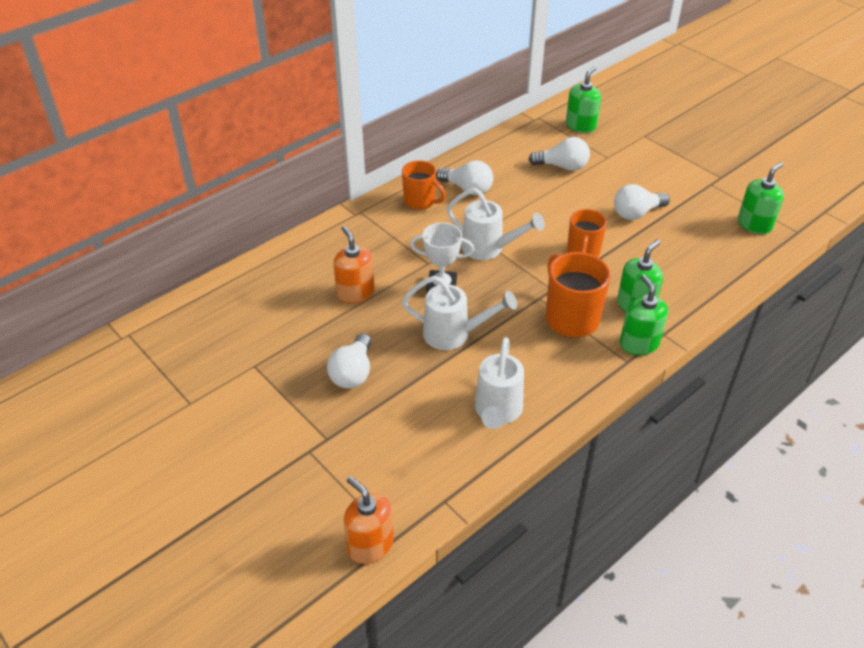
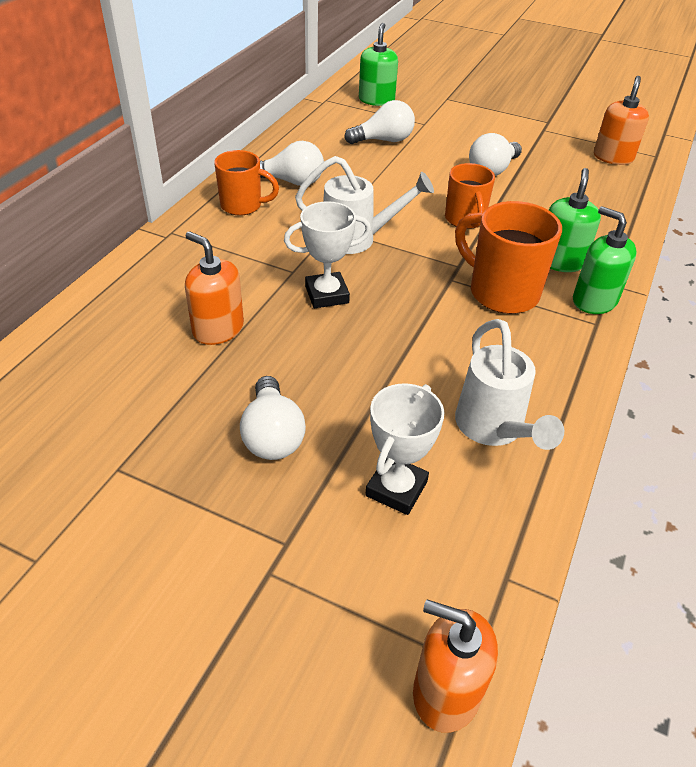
camera: 25 degrees left, 0 degrees up
white watering can [402,276,517,350] -> none
green soap dispenser [738,162,784,234] -> orange soap dispenser [594,76,649,165]
none -> white trophy [365,384,444,515]

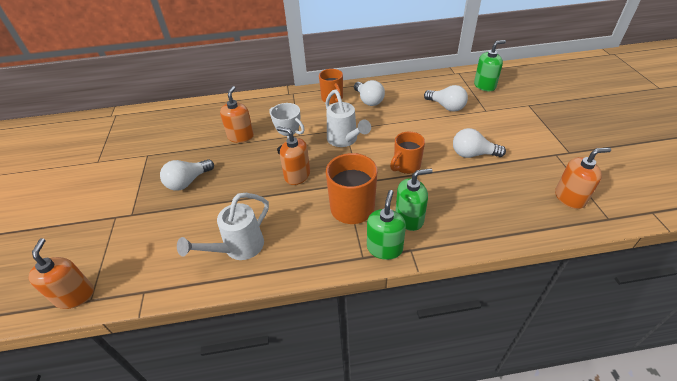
camera: 60 degrees right, 0 degrees up
white trophy [365,384,444,515] -> none
none -> orange soap dispenser [277,126,310,185]

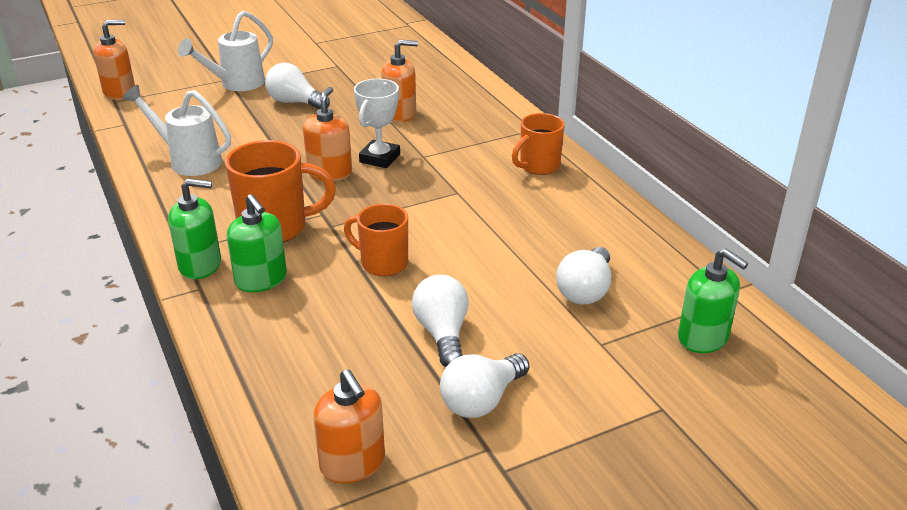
camera: 70 degrees right, 10 degrees down
white watering can [325,90,371,147] -> white watering can moved to [178,11,273,91]
white light bulb [354,80,385,106] -> white light bulb moved to [440,353,529,418]

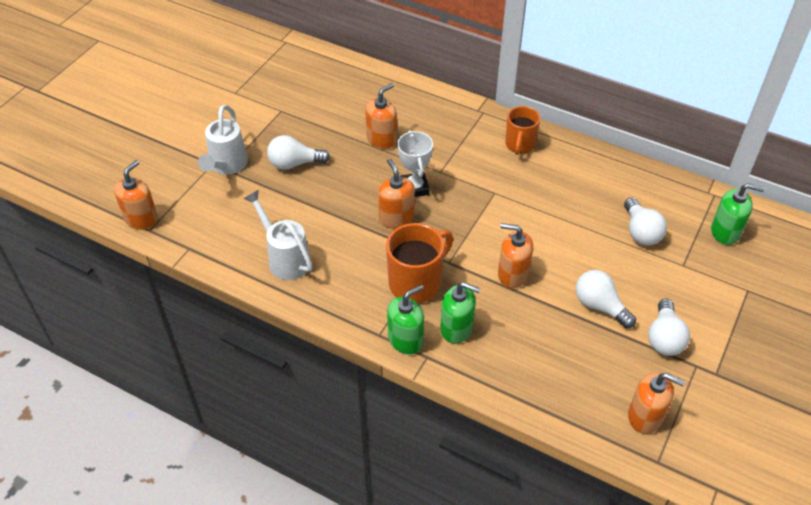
camera: 35 degrees left, 15 degrees up
white watering can [123,85,231,176] -> white watering can turned 60 degrees clockwise [243,190,312,280]
orange mug [344,204,408,276] -> orange soap dispenser [498,223,533,288]

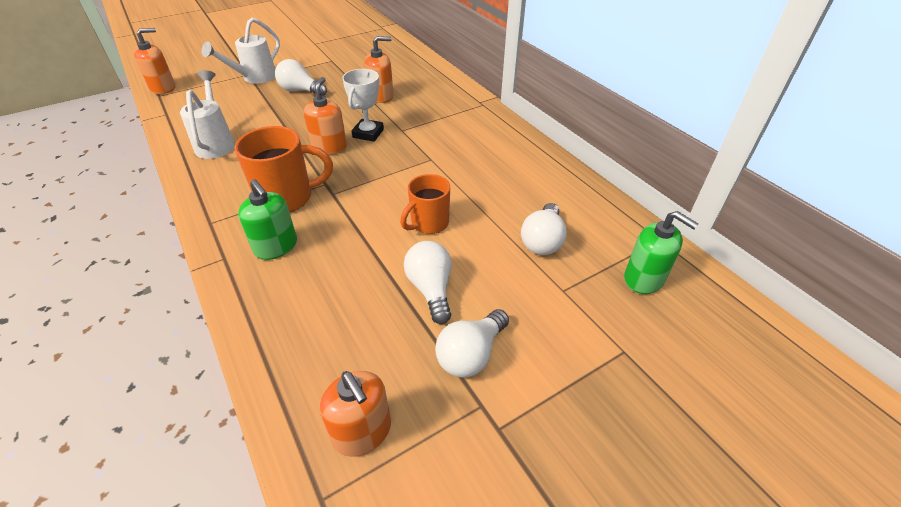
camera: 30 degrees right, 5 degrees down
green soap dispenser [387,285,424,354] -> none
orange soap dispenser [498,223,533,288] -> none
orange mug [505,106,540,155] -> orange mug moved to [400,174,450,234]

